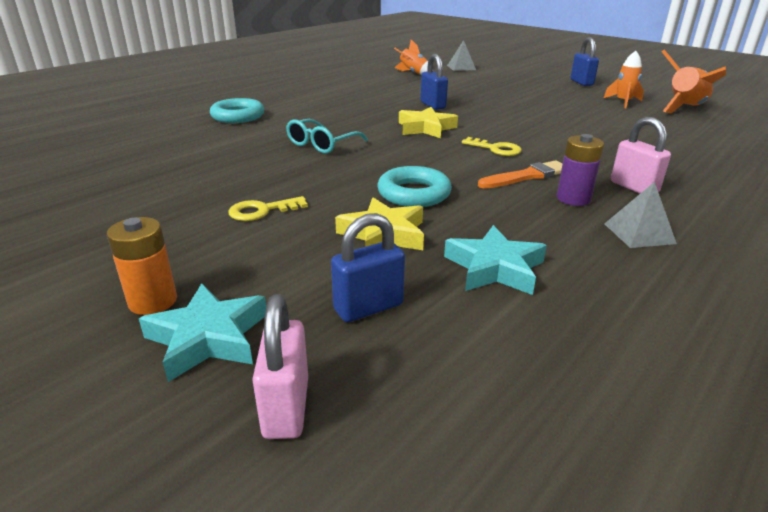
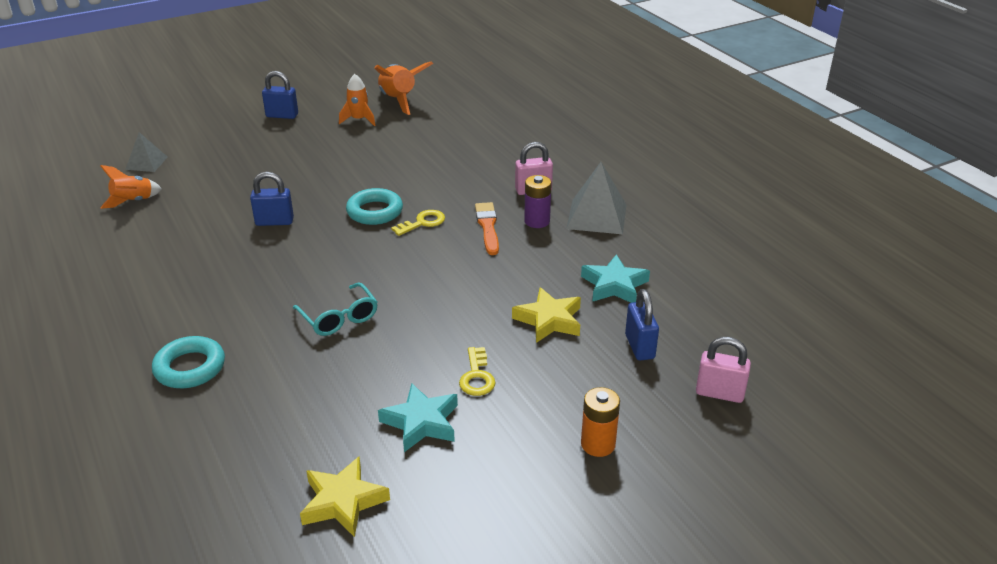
camera: 70 degrees left, 5 degrees up
turquoise star [139,283,266,382] -> turquoise star moved to [378,383,458,452]
turquoise ring [377,166,452,207] -> turquoise ring moved to [346,188,403,225]
yellow star [399,107,458,138] -> yellow star moved to [300,457,390,537]
grey pyramid [604,182,677,248] -> grey pyramid [566,162,626,234], size x1.65

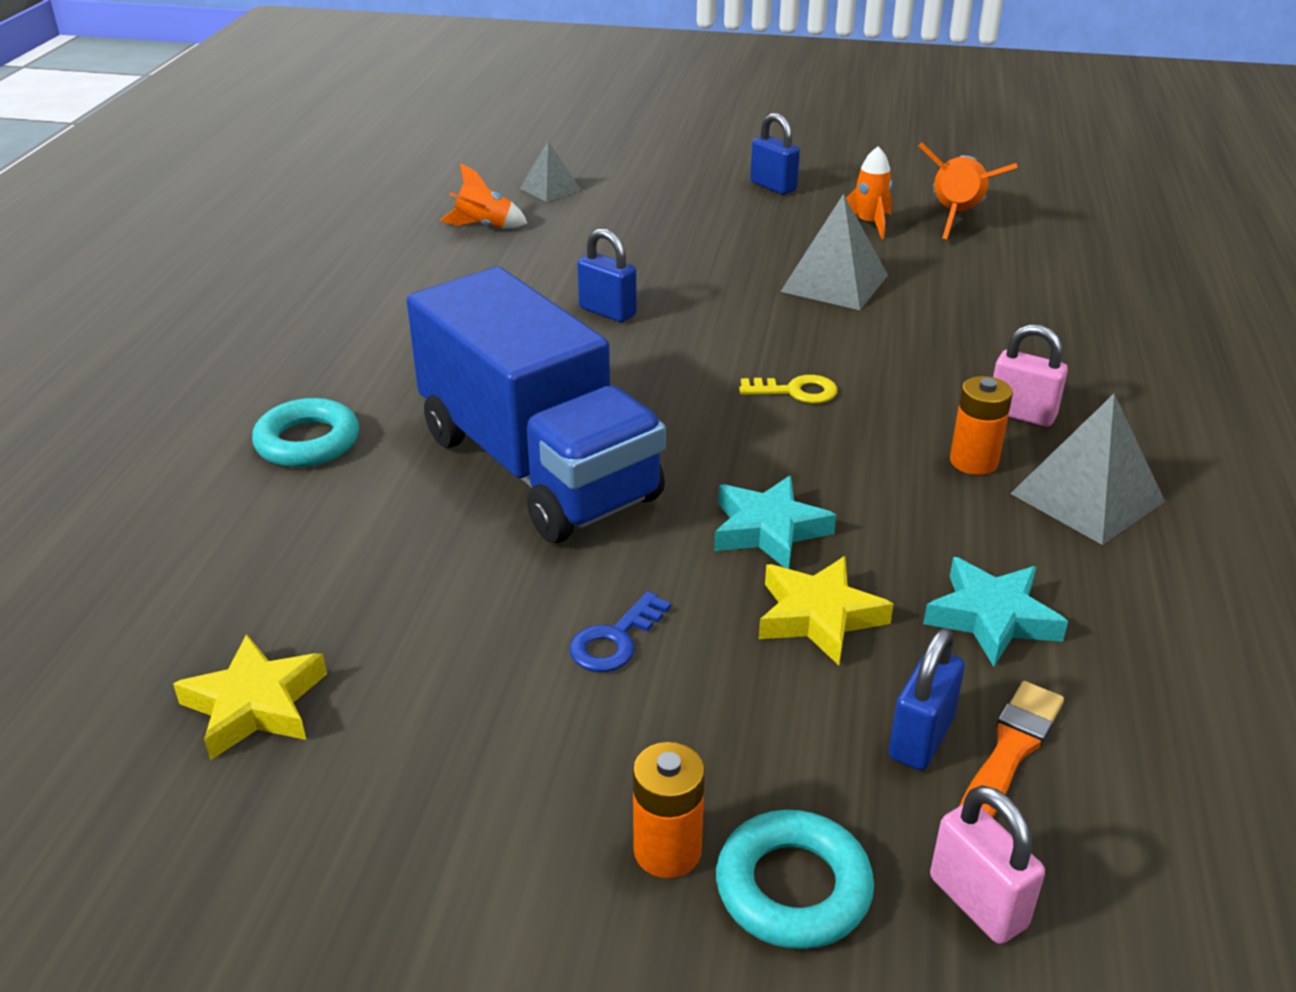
camera: 40 degrees right, 0 degrees up
turquoise glasses [293,282,378,336] -> blue truck [407,267,666,543]
turquoise ring [346,188,403,225] -> turquoise ring moved to [716,810,874,949]
turquoise star [378,383,458,452] -> turquoise star moved to [714,476,836,569]
yellow key [459,347,495,396] -> blue key [569,591,671,672]
orange brush [475,202,499,255] -> orange brush moved to [959,681,1064,817]
purple battery [524,175,552,228] -> orange battery [950,376,1013,475]
none -> grey pyramid [780,194,888,310]

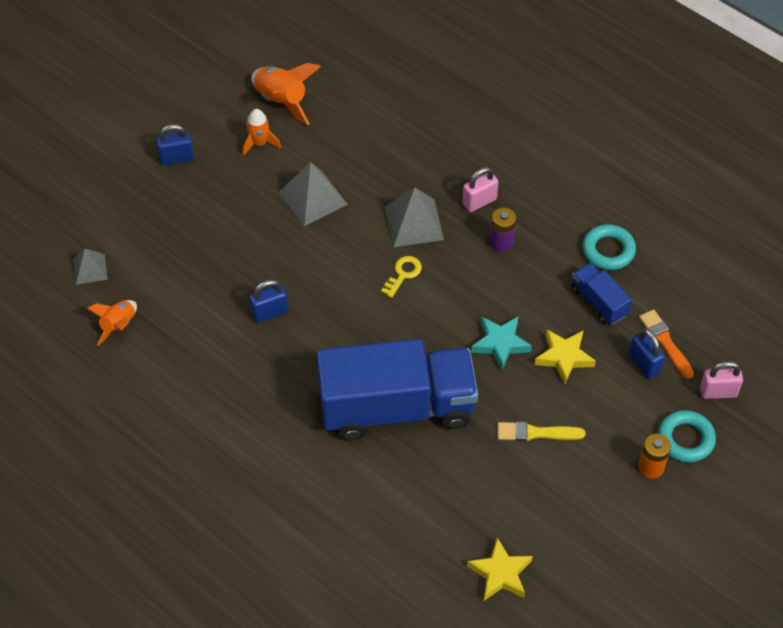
camera: 60 degrees left, 20 degrees up
turquoise ring [252,398,359,467] -> turquoise ring moved to [583,224,636,270]
blue key [569,591,671,672] -> yellow brush [497,421,585,441]
turquoise star [923,557,1068,667] -> blue truck [571,263,632,325]
orange battery [950,376,1013,475] -> purple battery [490,208,516,252]
grey pyramid [1010,394,1165,545] -> grey pyramid moved to [385,187,444,247]

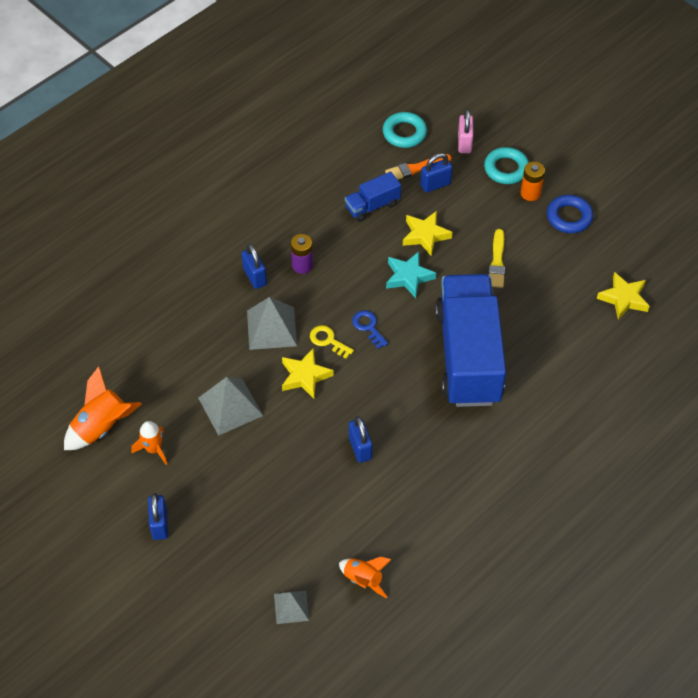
camera: 85 degrees left, 0 degrees up
pink padlock [463,167,498,212] -> blue padlock [241,244,267,289]
turquoise ring [583,224,636,270] -> turquoise ring moved to [383,112,427,148]
none -> yellow star [282,348,334,399]
none -> blue key [352,310,388,349]
none -> blue ring [547,195,593,233]

